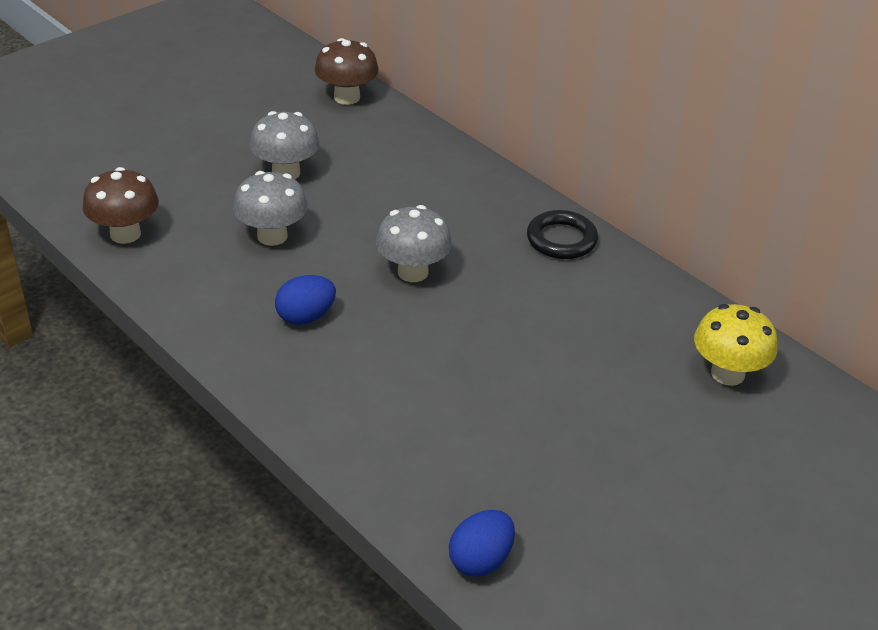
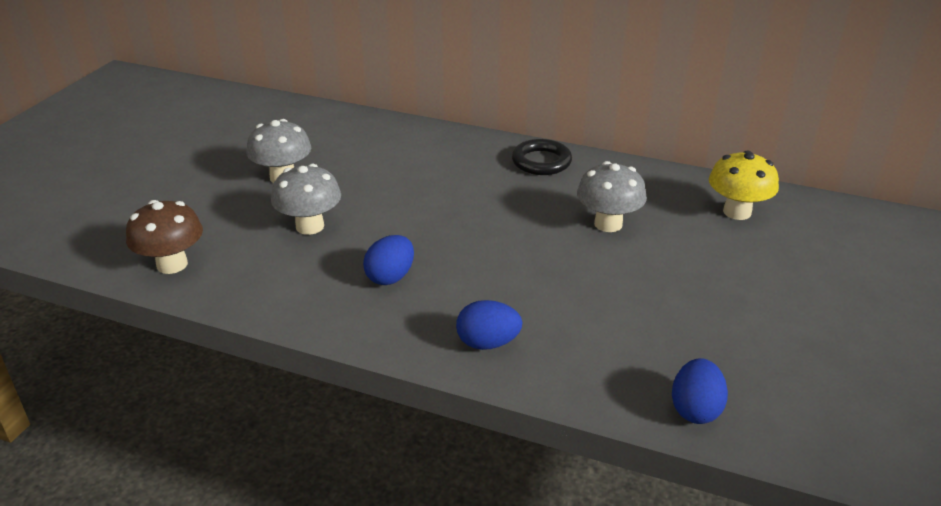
camera: 25 degrees left, 5 degrees down
brown mushroom [315,38,379,105] -> none
grey mushroom [376,205,452,282] -> grey mushroom moved to [577,161,647,232]
none -> blue egg [456,300,522,350]

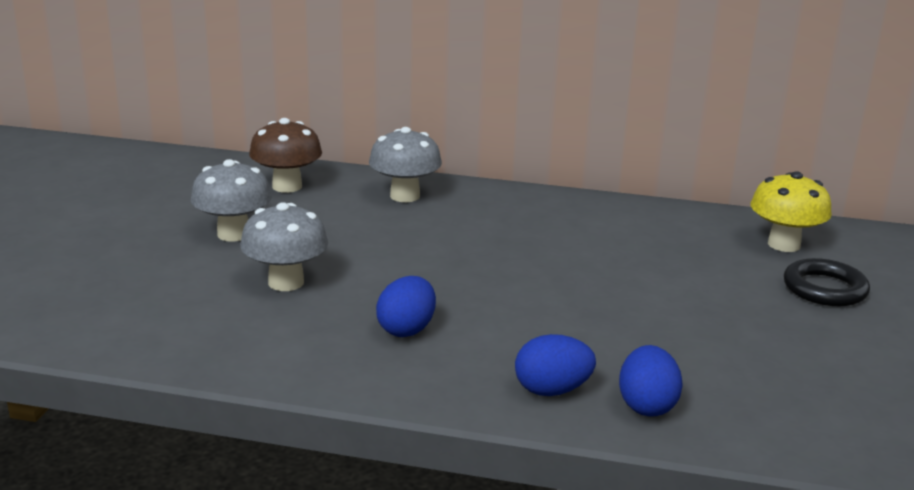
camera: 10 degrees left, 10 degrees down
brown mushroom [126,200,203,274] -> brown mushroom moved to [249,118,322,193]
black ring [512,139,572,175] -> black ring moved to [784,258,870,306]
grey mushroom [577,161,647,232] -> grey mushroom moved to [369,127,442,202]
blue egg [672,358,728,424] -> blue egg moved to [619,345,683,417]

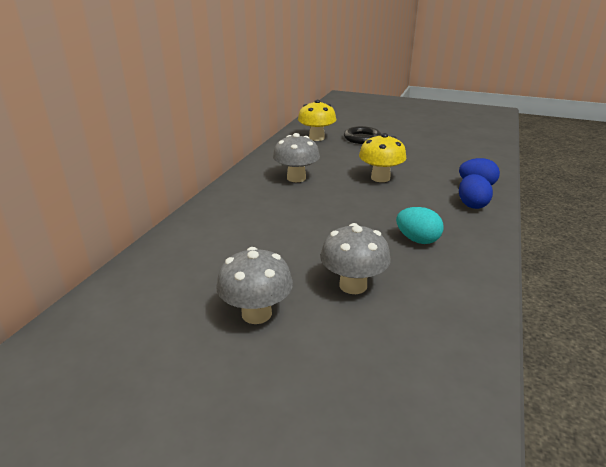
camera: 80 degrees left, 5 degrees up
brown mushroom [249,118,322,193] -> none
grey mushroom [369,127,442,202] -> grey mushroom moved to [273,133,320,182]
blue egg [376,276,436,337] -> turquoise egg [396,207,444,244]
none -> yellow mushroom [359,133,406,182]

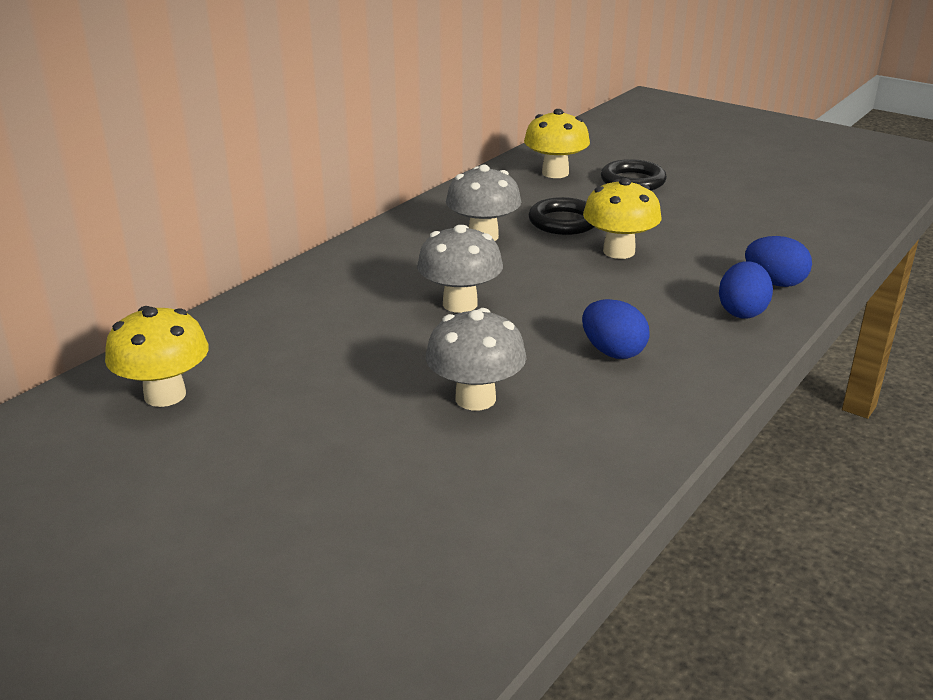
camera: 15 degrees right, 0 degrees up
grey mushroom [216,247,293,324] -> grey mushroom moved to [417,225,503,313]
turquoise egg [396,207,444,244] -> blue egg [582,299,650,359]
none -> yellow mushroom [105,306,209,407]
none -> black ring [529,197,594,235]

